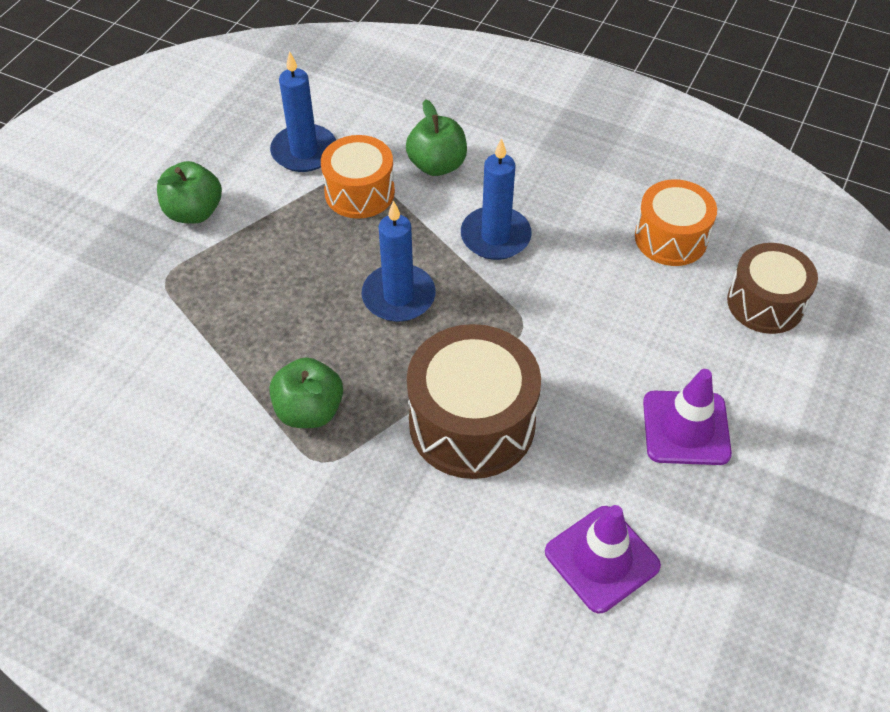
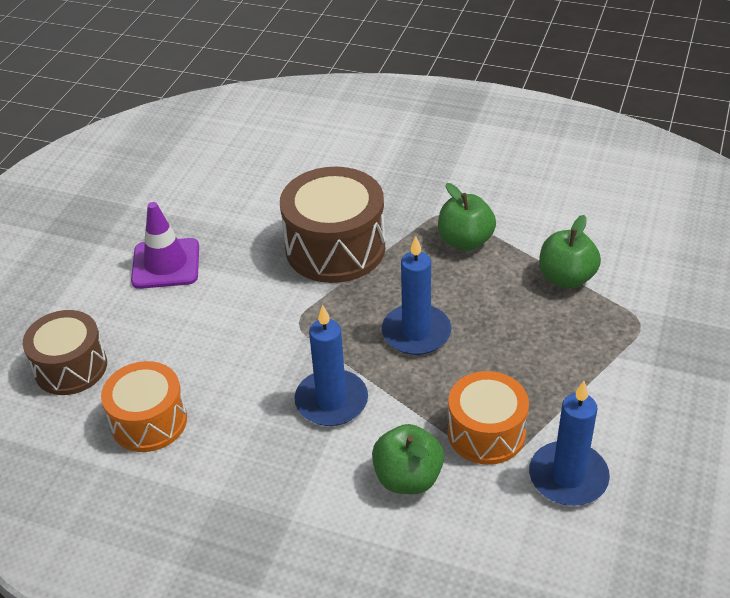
camera: 175 degrees right, 10 degrees down
green apple [157,161,222,224] -> green apple moved to [539,215,601,289]
purple traffic cone [545,505,661,613] -> none

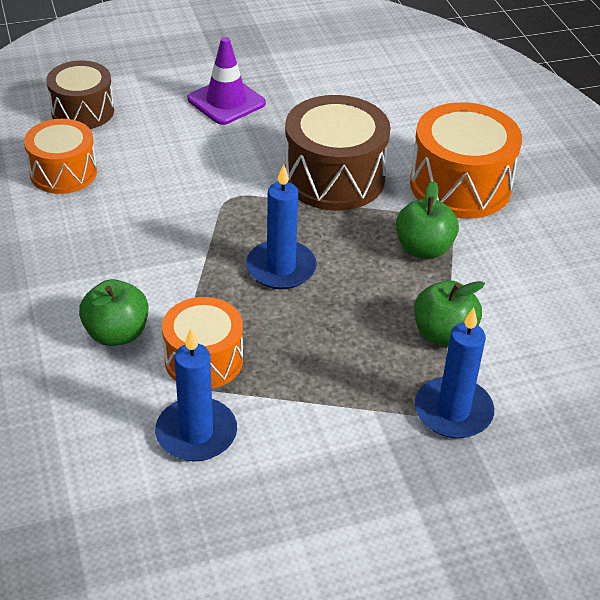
camera: 50 degrees right, 0 degrees up
blue candle [294,305,368,426] -> blue candle moved to [415,307,494,438]
none -> orange drum [410,102,522,219]

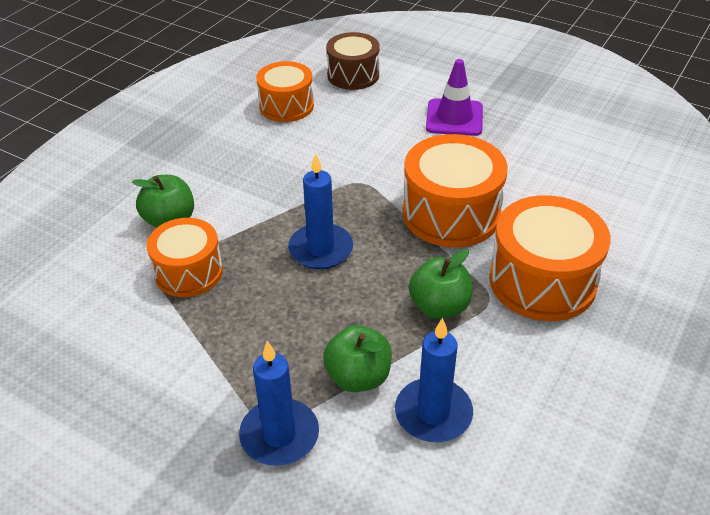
camera: 50 degrees right, 0 degrees up
blue candle [155,328,237,461] -> blue candle moved to [395,318,473,442]
brown drum [285,95,391,211] -> orange drum [403,134,508,247]

